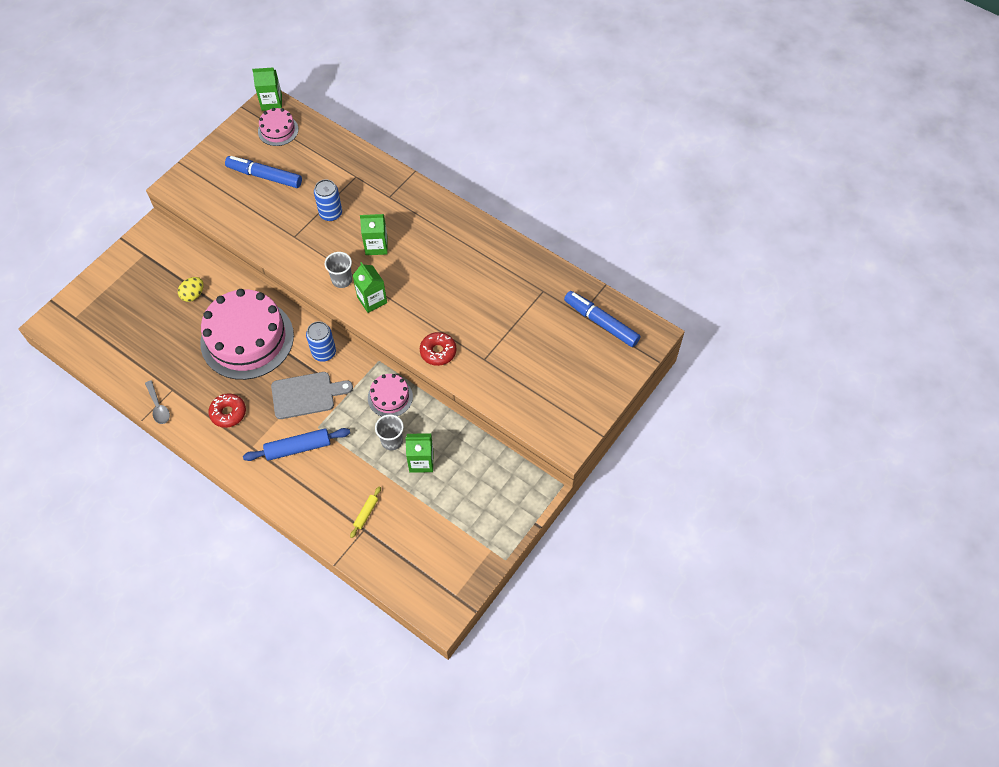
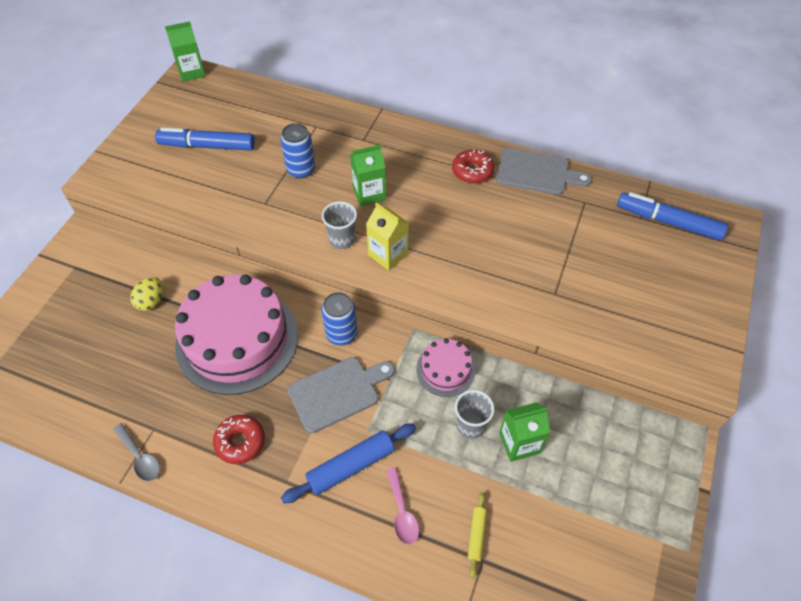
camera: 15 degrees left, 5 degrees down
pink cake [258,108,298,146] -> none
green carton [352,262,387,313] -> yellow carton [366,203,409,271]
red donut [420,332,457,366] -> red donut moved to [452,149,494,184]
none -> pink spoon [387,467,419,545]
none -> grey cutting board [496,148,592,195]

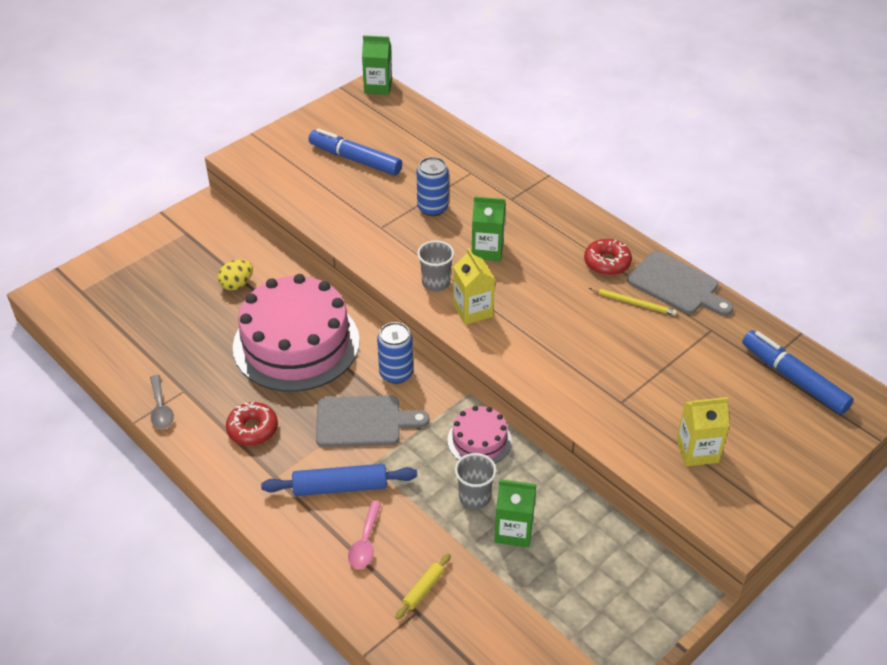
camera: 25 degrees right, 10 degrees down
none -> yellow pencil [589,288,677,316]
none -> yellow carton [676,397,730,466]

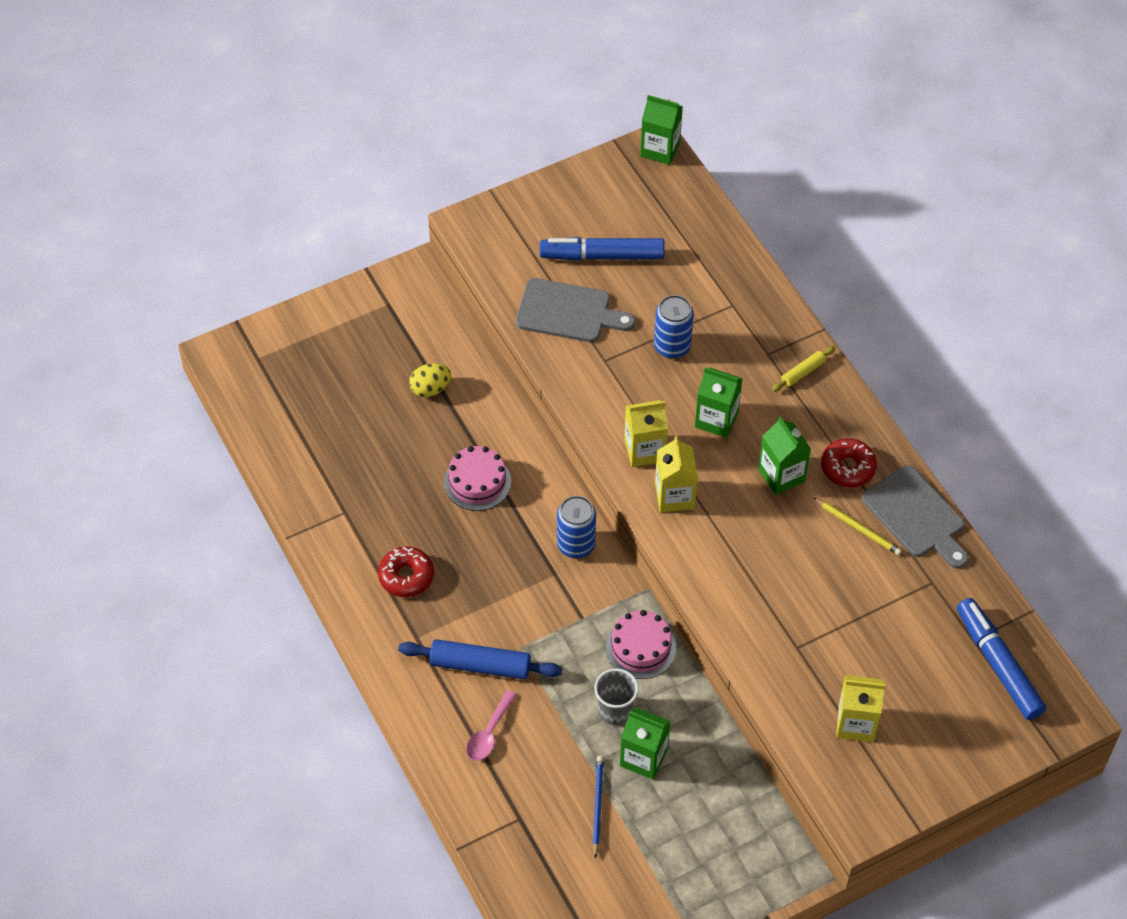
camera: 15 degrees right, 10 degrees up
grey spoon [150,375,174,429] -> none
pink cake [233,274,360,392] -> pink cake [444,446,511,511], size x0.47
blue marker [309,128,402,175] -> blue marker turned 45 degrees counterclockwise [540,237,665,261]
grey cutting board [316,395,429,447] -> grey cutting board moved to [516,278,635,342]
yellow rolling pin [395,554,451,620] -> yellow rolling pin moved to [772,346,835,392]
grey cup [417,240,454,292] -> yellow carton [624,400,668,467]
none -> blue pencil [592,756,604,859]
none -> green carton [758,417,811,495]

